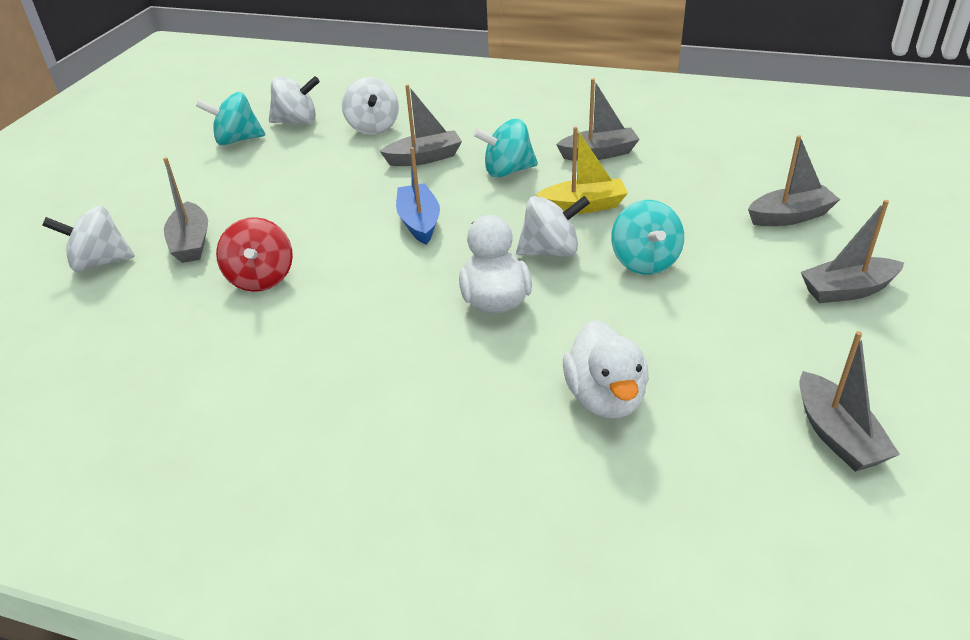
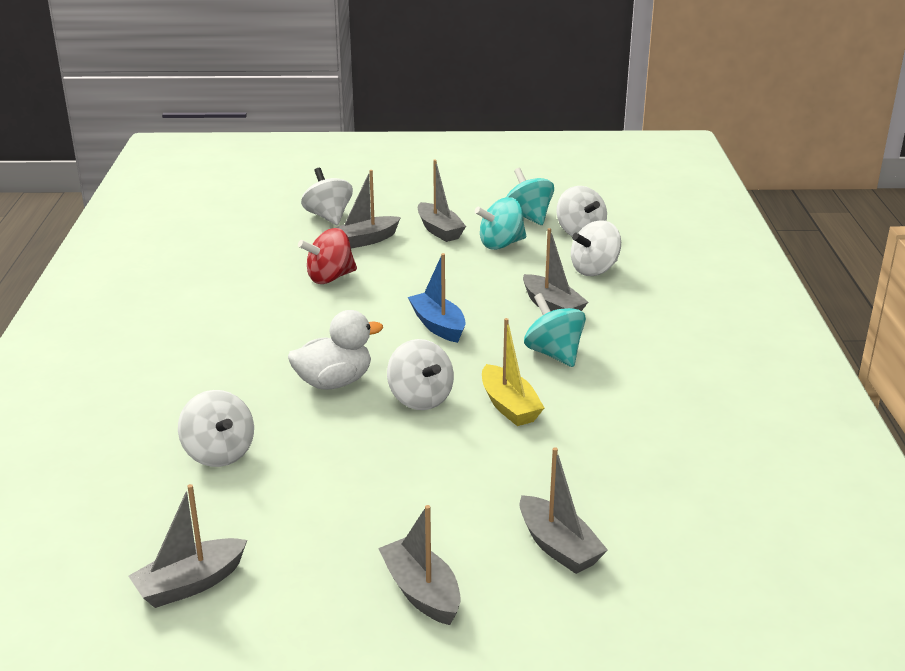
camera: 70 degrees right, 10 degrees down
blue boat [396,147,440,245] -> blue boat turned 90 degrees counterclockwise [408,253,466,343]
grey boat [556,78,640,161] -> grey boat moved to [418,160,466,242]
white duck [563,320,649,418] -> white spinning top [178,390,254,467]
turquoise spinning top [611,200,684,275] -> turquoise spinning top moved to [475,197,526,250]

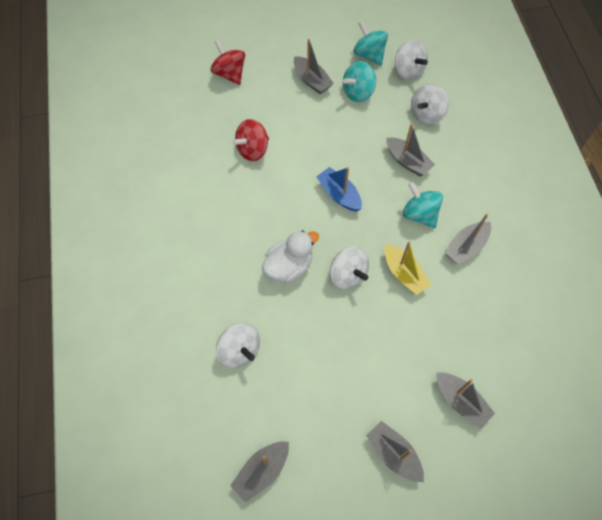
camera: 10 degrees left, 35 degrees up
white spinning top [301,168,353,225] -> red spinning top [211,39,245,85]
grey boat [336,170,401,248] -> grey boat moved to [444,214,491,265]

